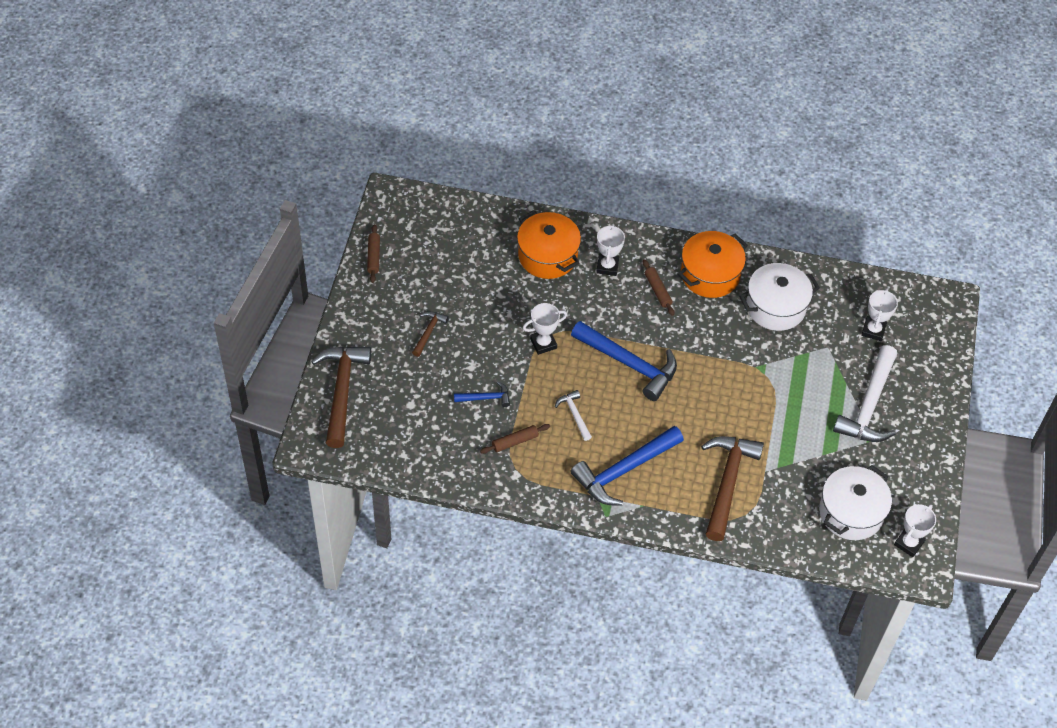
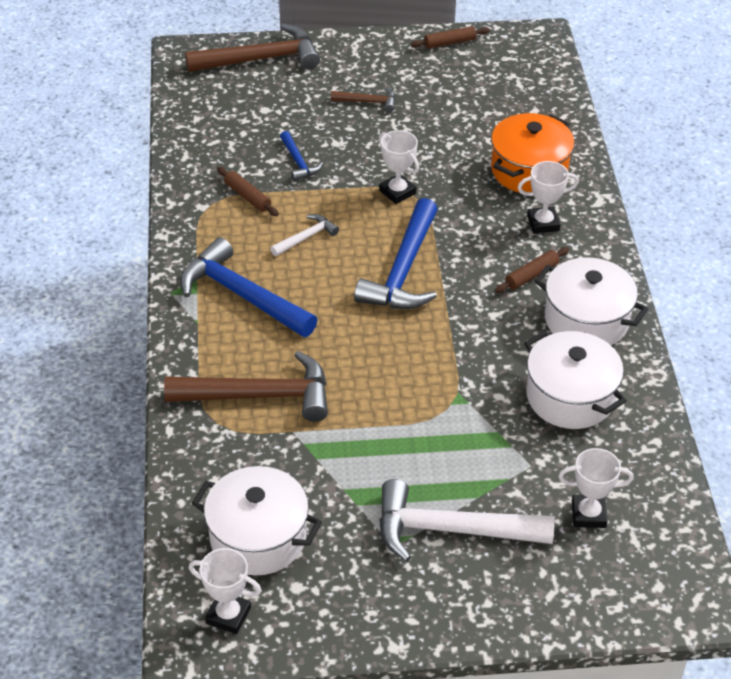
camera: 75 degrees right, 10 degrees down
orange pot [678,231,748,298] -> white pot [534,257,648,345]

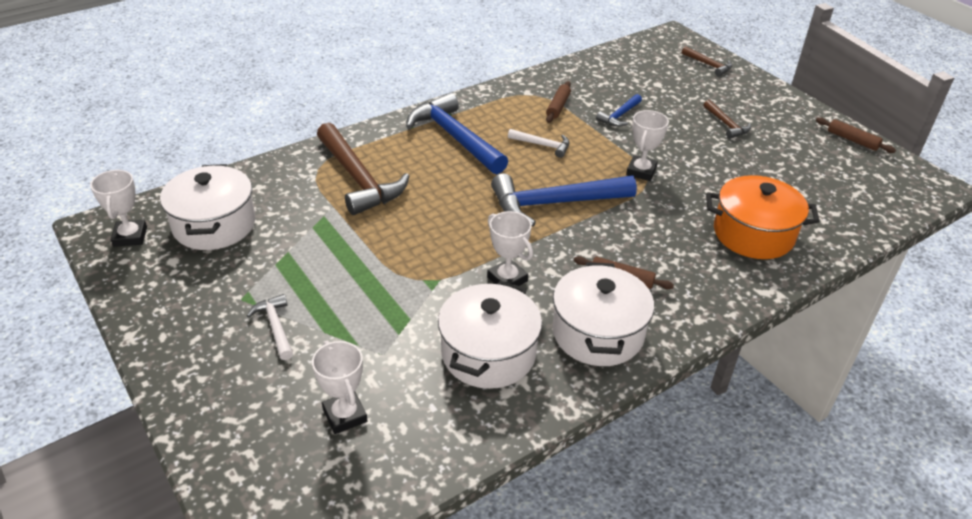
camera: 60 degrees right, 5 degrees down
blue hammer [180,237,318,337] -> blue hammer turned 45 degrees counterclockwise [406,93,508,174]
brown hammer [185,24,320,72] -> brown hammer [682,46,732,76], size x0.49
white hammer [379,479,555,562] -> white hammer [247,294,293,360], size x0.49
white trophy [518,161,579,234] -> white trophy moved to [487,211,533,286]

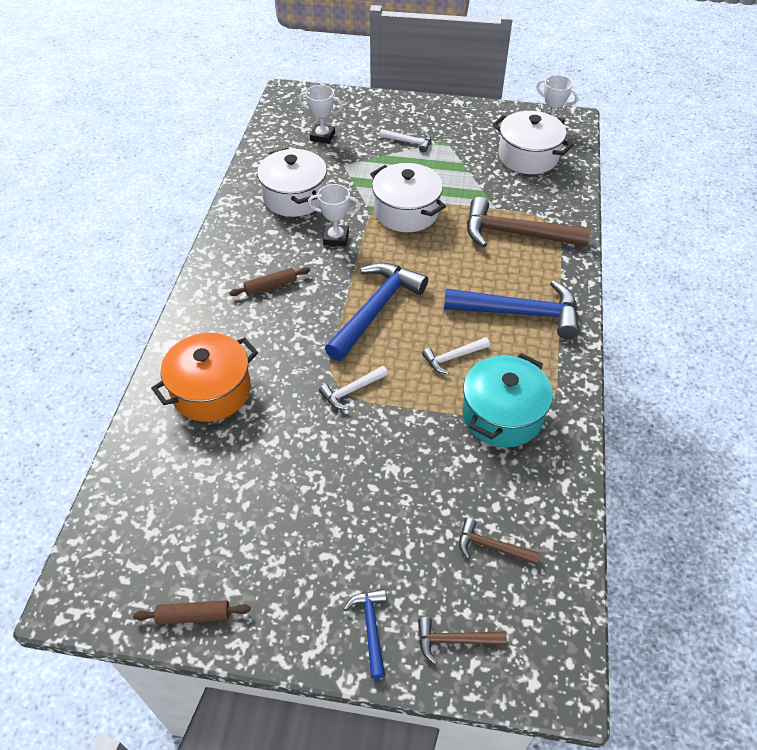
camera: 135 degrees right, 10 degrees up
brown rolling pin [546,81,571,123] -> turquoise pot [463,353,553,447]
white pot [552,262,654,366] -> white pot moved to [370,163,446,232]
blue hammer [596,94,642,127] -> blue hammer moved to [344,589,387,679]
white trophy [626,110,669,181] -> white hammer [319,366,388,410]
brown hammer [703,100,751,139] -> brown hammer moved to [459,518,540,565]

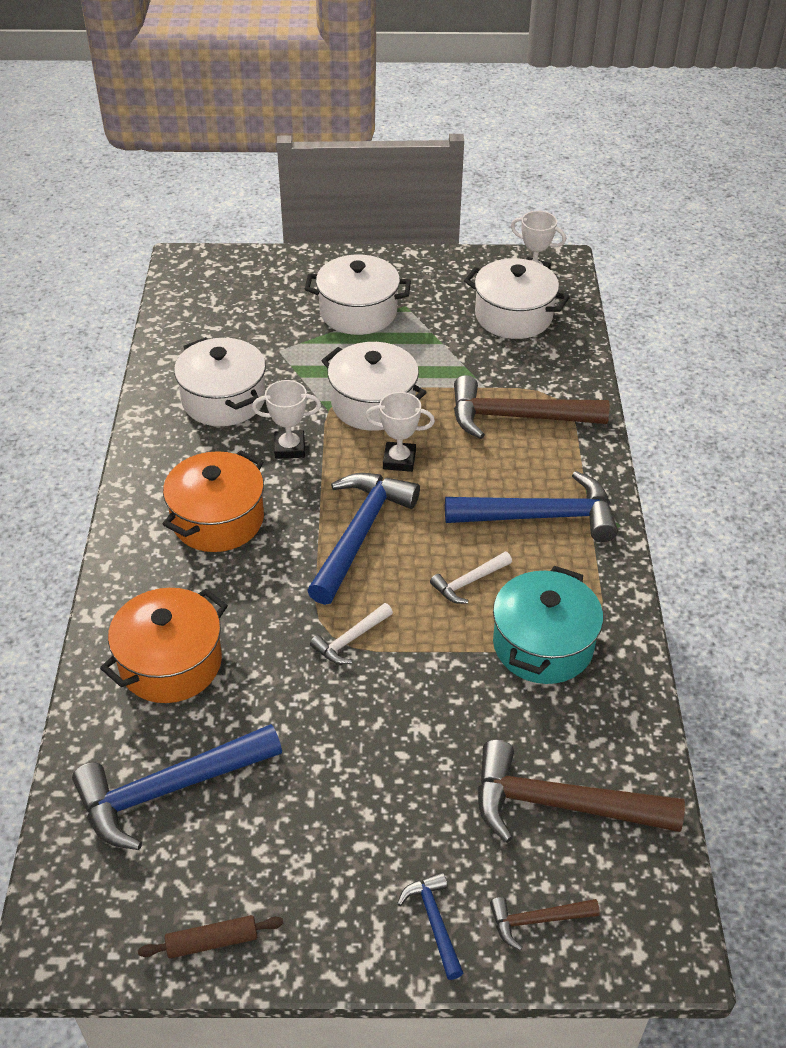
camera: 10 degrees left, 5 degrees down
brown rolling pin [229,267,310,296] -> orange pot [163,450,264,552]
white trophy [298,85,343,144] -> white trophy moved to [365,392,435,472]
white hammer [380,129,431,153] -> white pot [305,255,411,335]
brown hammer [459,518,540,565] -> brown hammer [478,740,685,843], size x2.06
none -> blue hammer [72,724,282,850]

